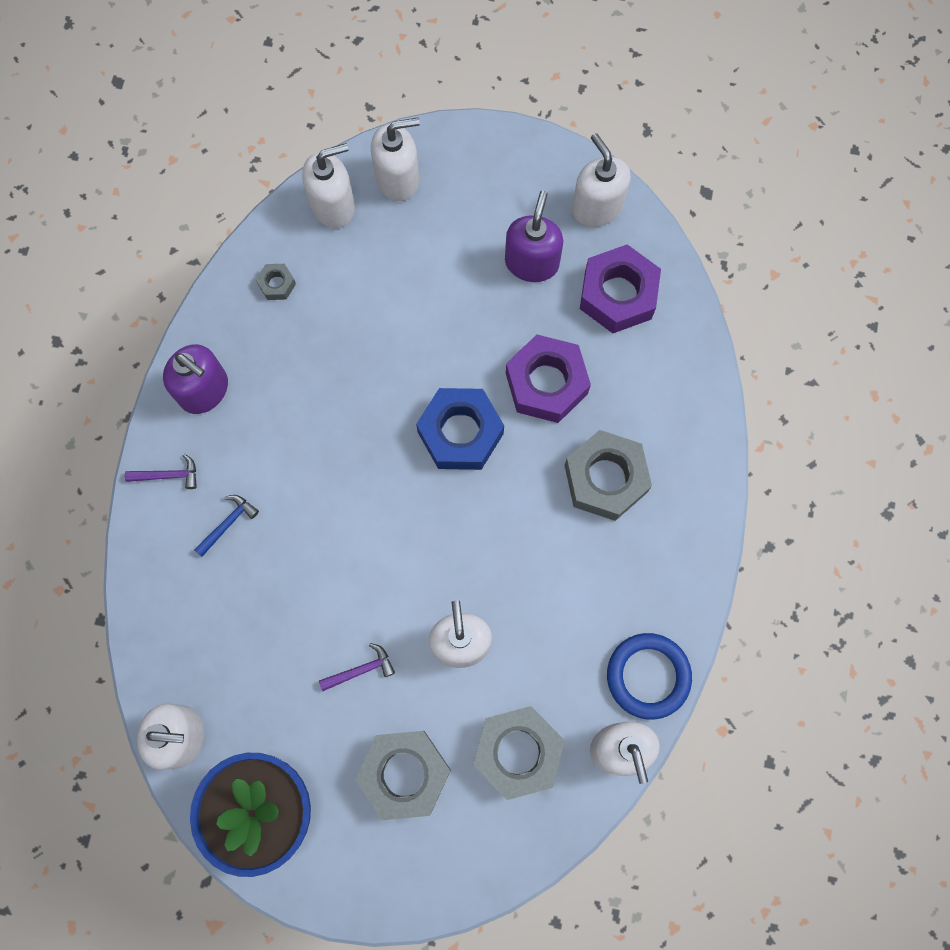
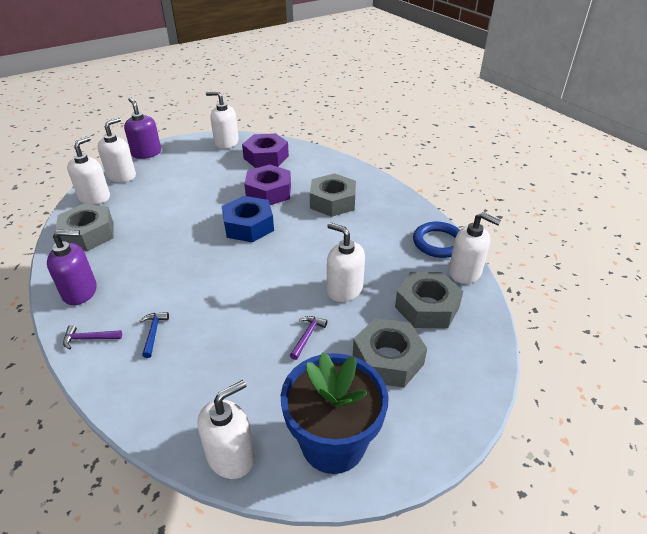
camera: 45 degrees left, 35 degrees down
purple hammer [124,454,197,489] -> purple hammer turned 135 degrees counterclockwise [63,325,122,349]
grey nut [256,264,296,300] -> grey nut [56,204,113,251], size x2.20
purple soap dispenser [505,191,563,282] -> purple soap dispenser moved to [124,97,161,159]

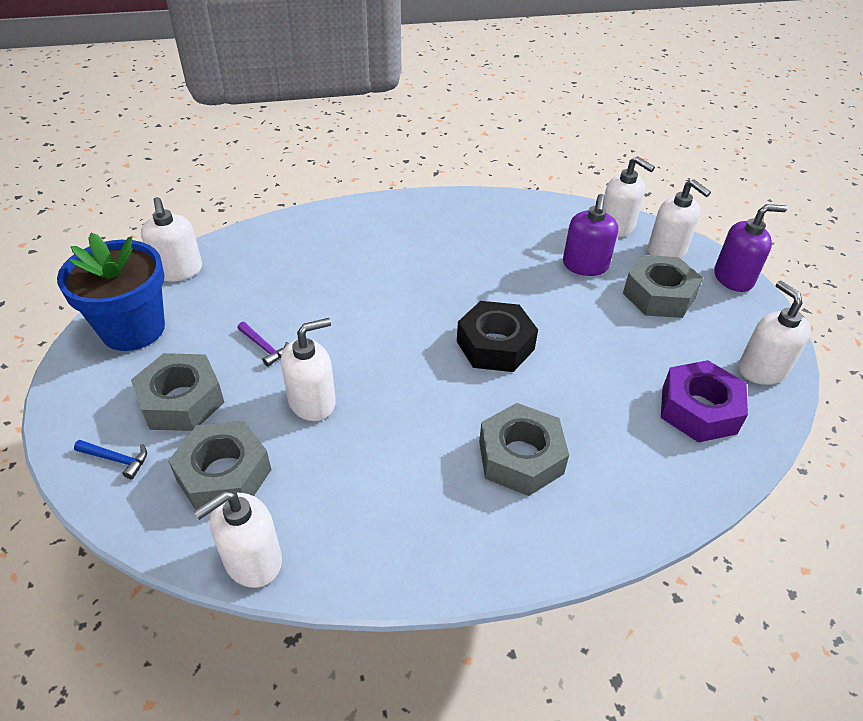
camera: 110 degrees right, 5 degrees up
purple soap dispenser [47,230,97,305] -> purple soap dispenser moved to [563,194,618,276]
grey nut [56,204,113,251] -> grey nut moved to [623,255,703,318]
purple hammer [63,325,122,349] -> none
blue hammer [140,312,169,358] -> blue hammer moved to [74,440,147,479]
white soap dispenser [206,91,239,149] -> white soap dispenser turned 60 degrees counterclockwise [739,281,811,385]
blue nut [222,196,274,242] -> black nut [457,301,538,372]
purple nut [244,164,291,205] -> none
blue ring [413,222,460,258] -> none

